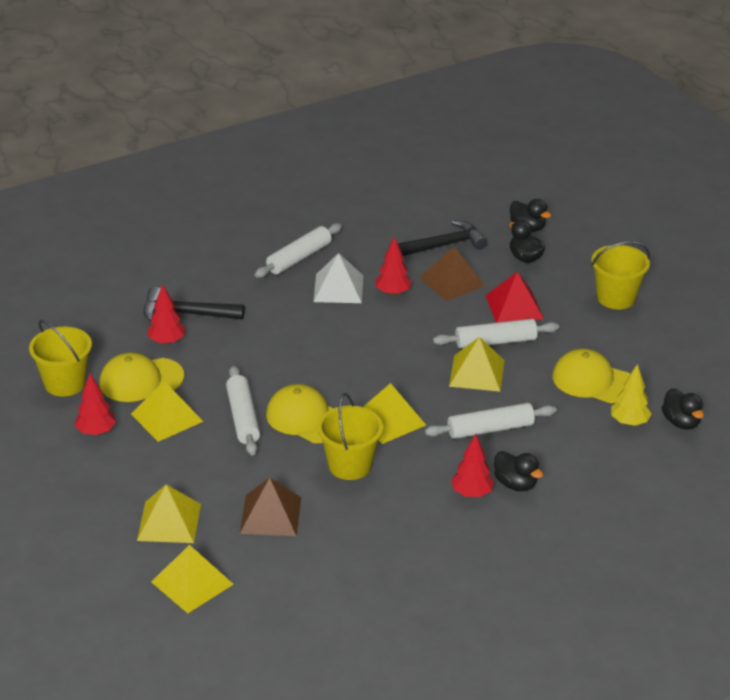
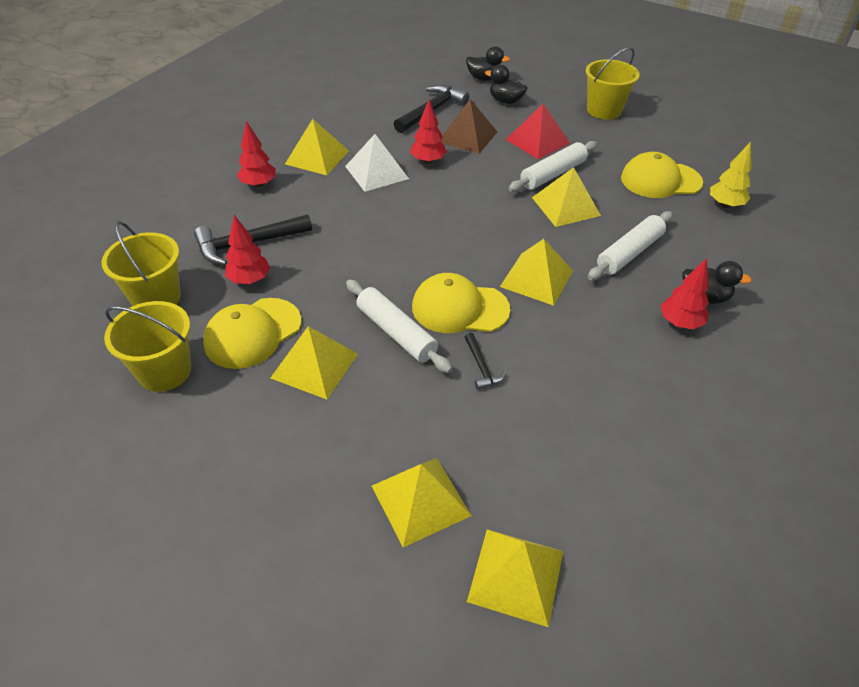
camera: 30 degrees left, 10 degrees up
red tree [75,374,116,436] -> red tree moved to [237,121,276,188]
brown pyramid [240,478,301,536] -> none
white rolling pin [255,223,342,278] -> yellow pyramid [285,119,349,175]
yellow bucket [317,393,383,480] -> yellow bucket moved to [102,221,181,306]
black duck [662,388,704,430] -> none
none -> black hammer [465,333,507,390]

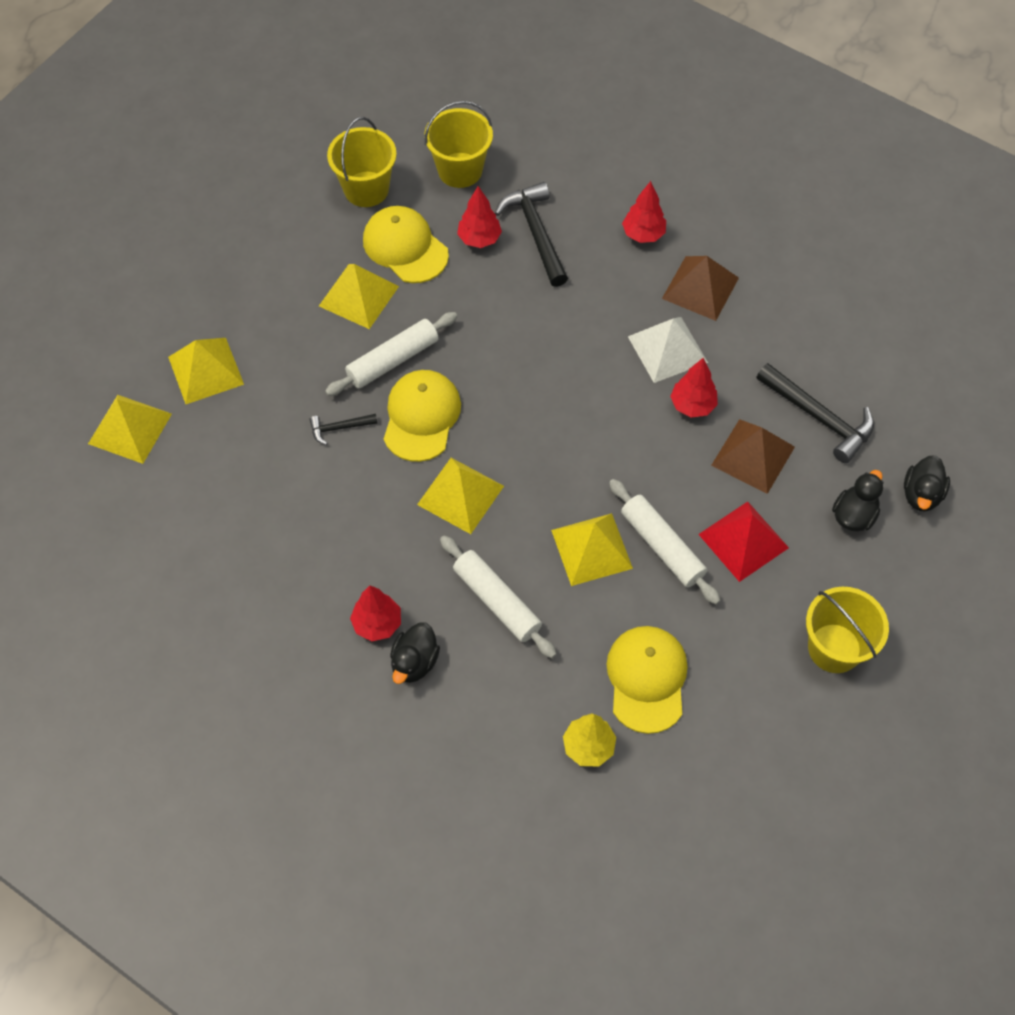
camera: 95 degrees right, 15 degrees up
yellow pyramid [285,119,349,175] -> brown pyramid [662,256,739,321]

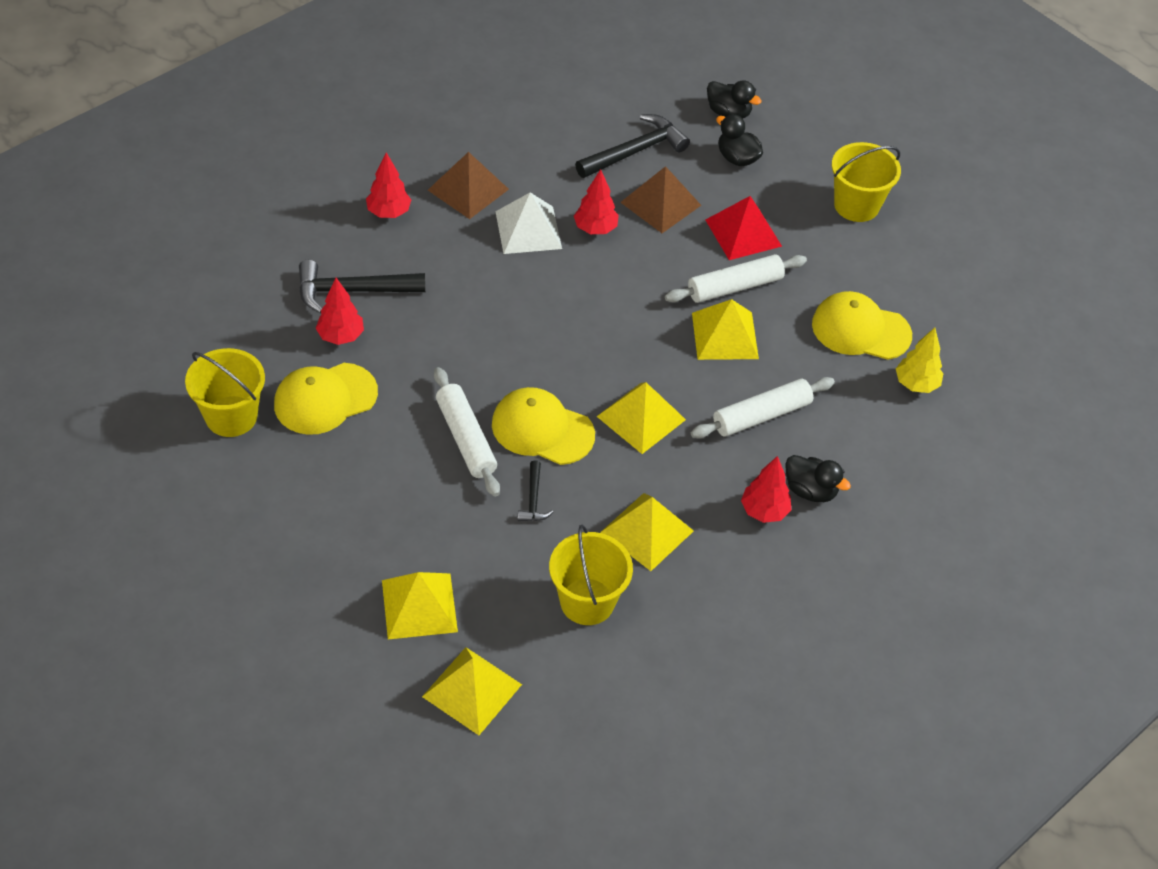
camera: 80 degrees left, 10 degrees down
yellow pyramid [319,264,399,329] -> yellow pyramid moved to [601,493,694,571]
yellow bucket [424,101,493,188] -> yellow bucket moved to [549,525,633,625]

